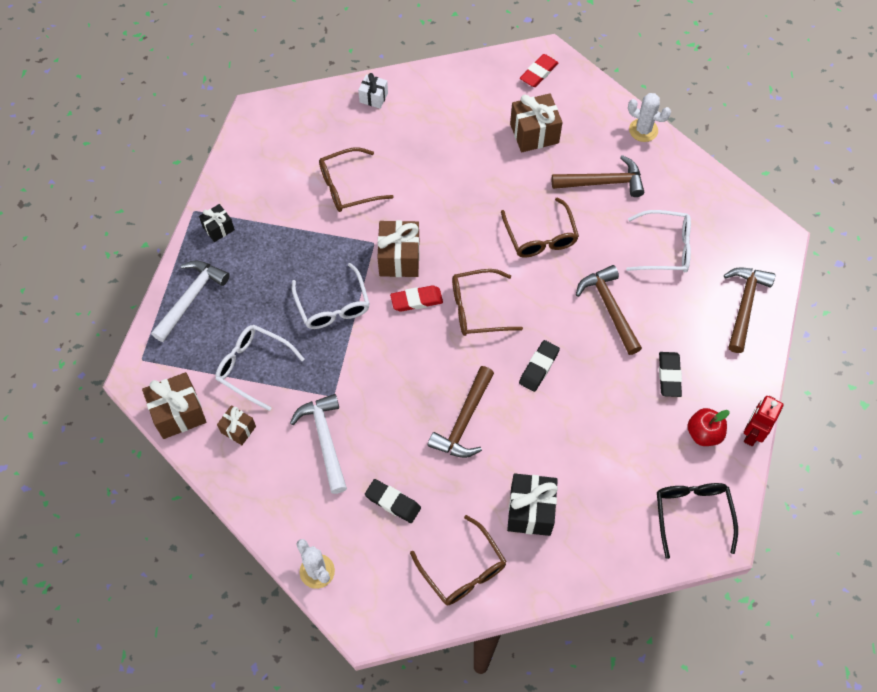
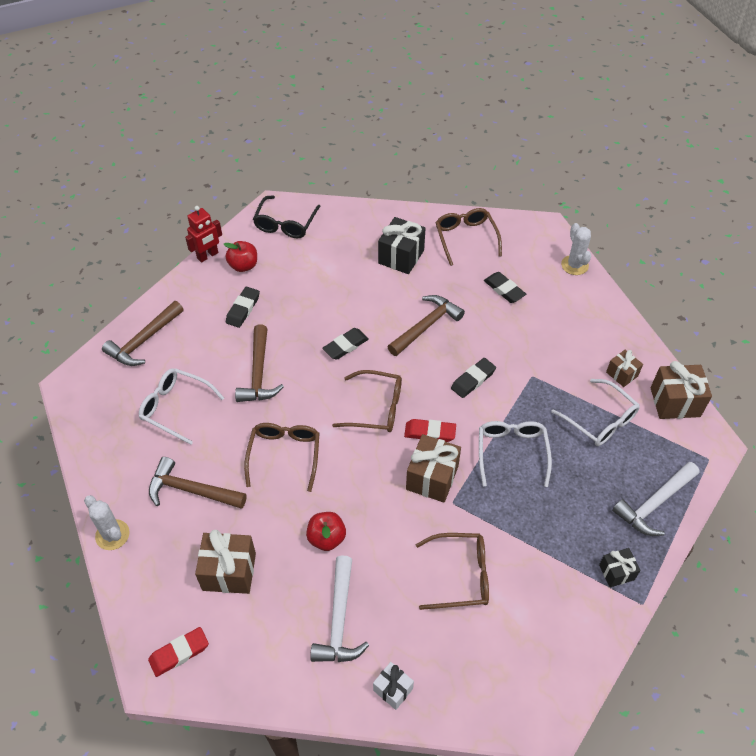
camera: 160 degrees left, 10 degrees down
white hammer [290,394,347,494] -> white hammer moved to [310,555,369,662]
none -> red apple [306,512,346,551]
none -> black eraser [451,358,496,398]

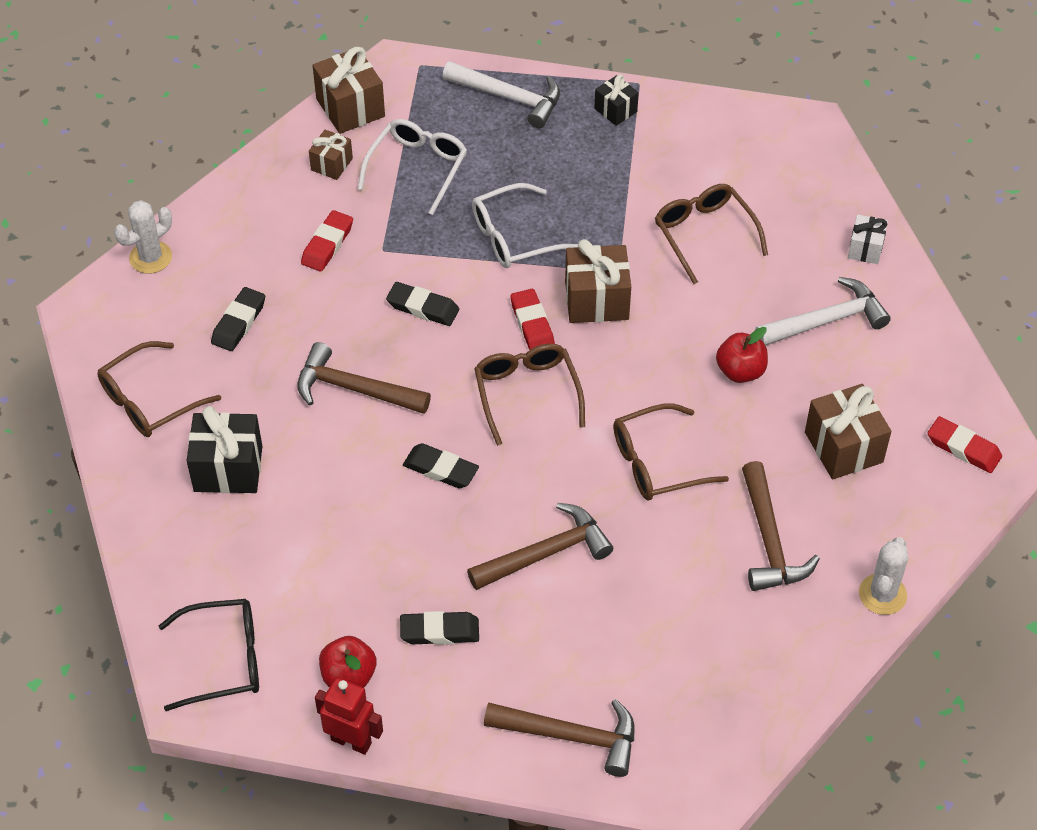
camera: 115 degrees left, 0 degrees up
white glasses [139,368,224,445] -> none
none -> red eraser [301,210,353,272]

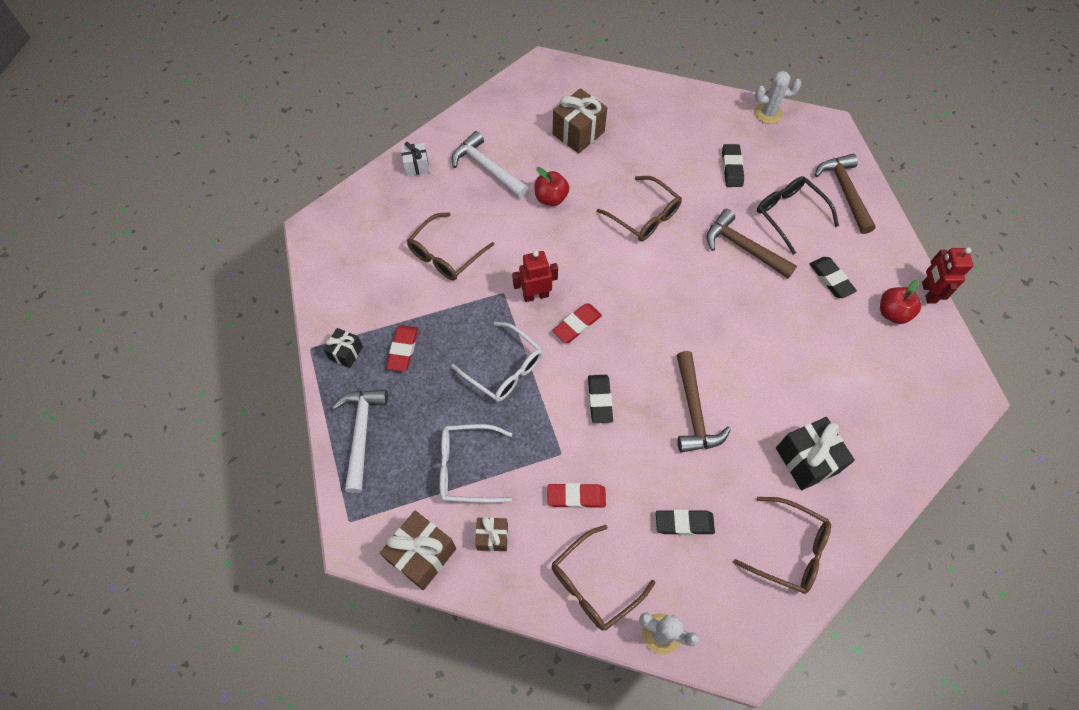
camera: 115 degrees left, 10 degrees up
black glasses [158,599,259,711] -> black glasses moved to [757,176,839,254]
black eraser [403,443,479,488] -> black eraser moved to [722,144,744,187]
brown glasses [474,343,585,446] -> brown glasses moved to [552,525,655,631]
brown gift [565,239,631,323] -> red robot [512,251,558,302]
brown hammer [742,461,820,591] -> none
white cactus [859,537,908,615] -> white cactus moved to [755,71,801,124]
red eraser [928,416,1002,473] -> red eraser moved to [386,325,418,371]

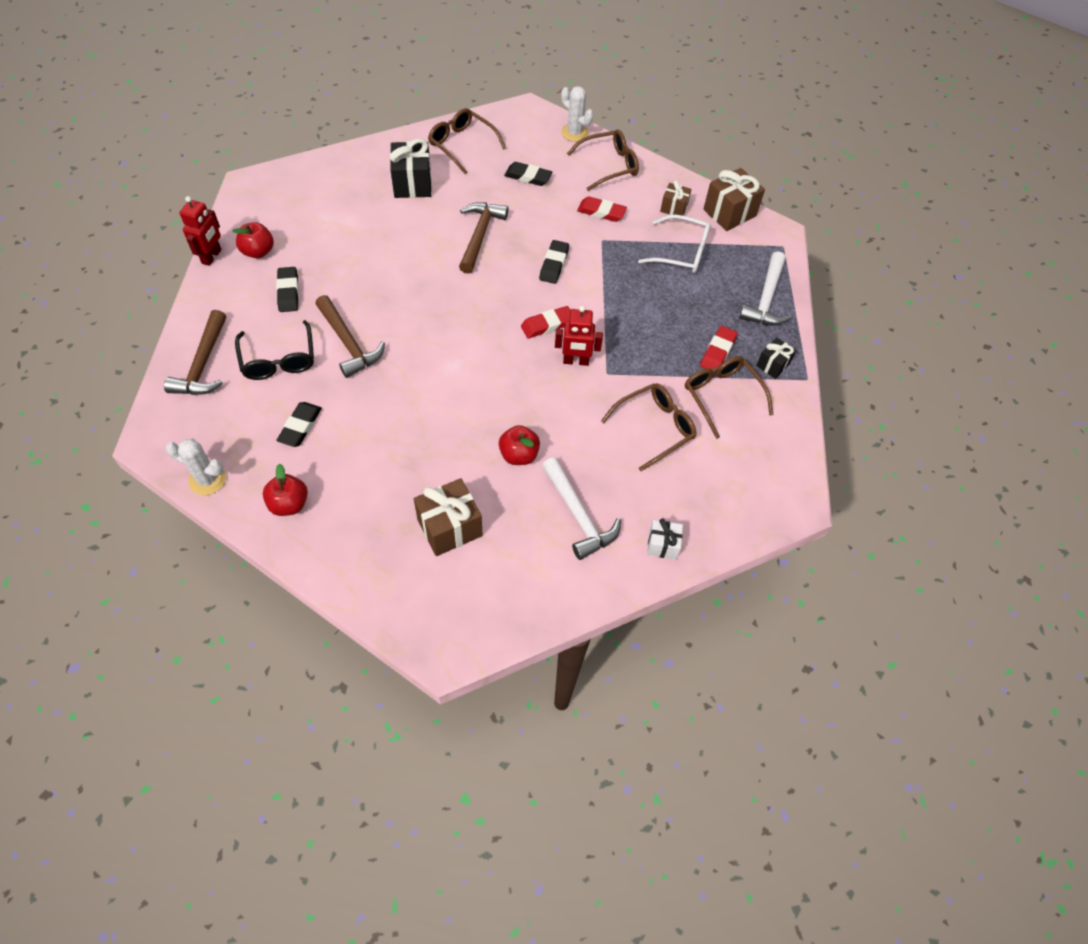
camera: 165 degrees left, 5 degrees down
white glasses [451,322,543,402] -> none
brown glasses [597,176,682,241] -> brown glasses moved to [685,356,773,439]
none -> red apple [263,464,308,516]

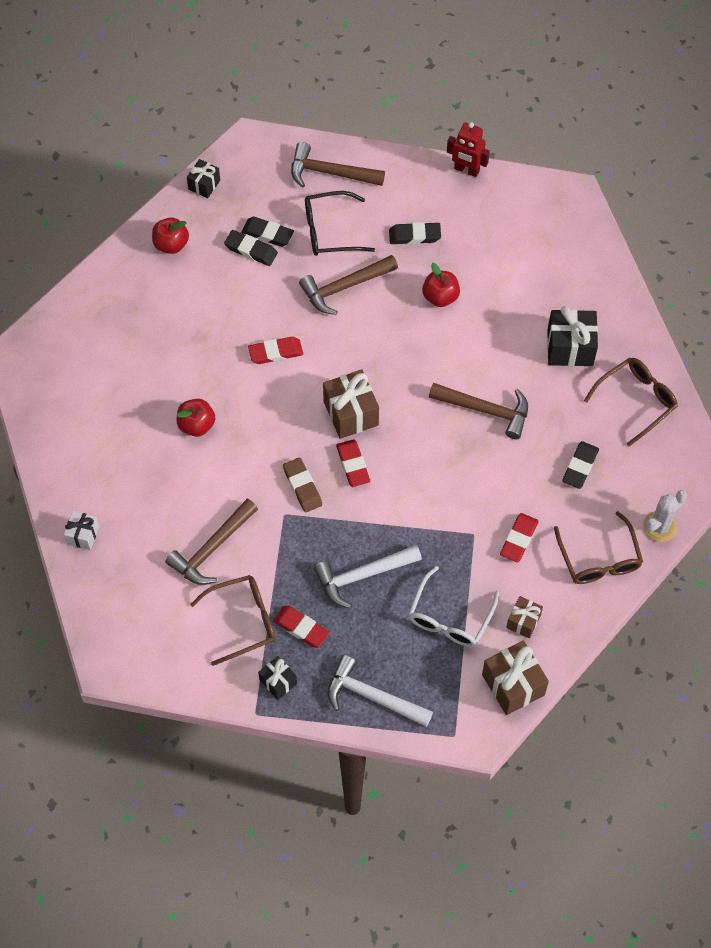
camera: 100 degrees right, 5 degrees up
white cactus [166,439,226,495] -> black gift [187,159,220,198]
red apple [232,222,274,258] -> red apple moved to [422,263,460,307]
brown gift [414,478,483,556] -> brown gift moved to [323,369,379,439]
black eraser [539,240,569,284] -> black eraser moved to [241,217,294,247]
white hammer [542,457,621,560] -> white hammer moved to [314,545,422,608]
red robot [555,306,603,366] -> brown eraser [283,458,322,513]
brown glasses [601,383,697,471] -> brown hammer [165,499,258,585]
none -> red eraser [248,337,303,364]

